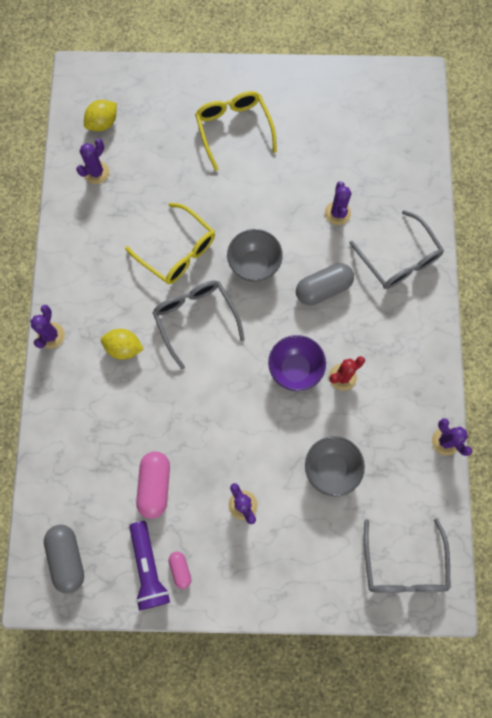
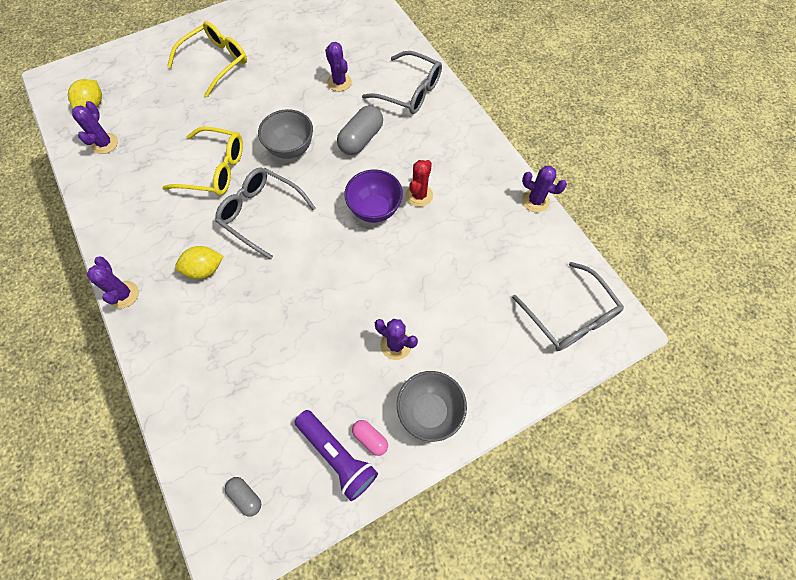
camera: 30 degrees left, 10 degrees down
grey capsule [44,525,84,594] -> grey capsule [225,477,261,517], size x0.55
pink capsule [136,452,170,519] -> none
yellow glasses [195,91,277,171] -> yellow glasses turned 90 degrees clockwise [167,21,247,97]
grey bowl [305,436,365,496] -> grey bowl moved to [397,371,467,442]

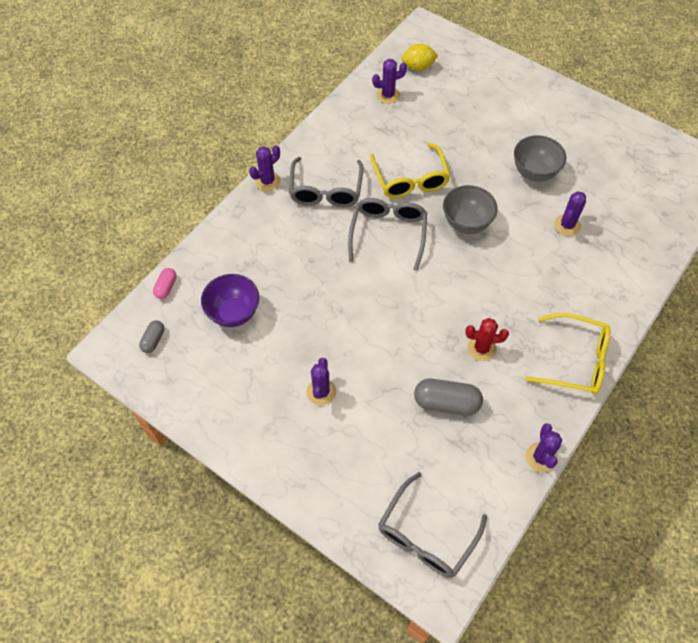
camera: 65 degrees right, 5 degrees down
yellow glasses [167,21,247,97] -> yellow glasses moved to [526,313,610,395]
yellow lemon [175,246,223,279] -> none
purple flashlight [295,410,378,501] -> none
grey capsule [337,105,383,155] -> grey capsule moved to [414,379,483,416]
purple bowl [344,170,403,223] -> purple bowl moved to [201,274,259,327]
pink capsule [352,420,388,456] -> pink capsule moved to [153,268,177,299]
grey glasses [362,51,442,114] -> grey glasses moved to [289,157,363,207]
grey bowl [397,371,467,442] -> grey bowl moved to [514,135,566,182]

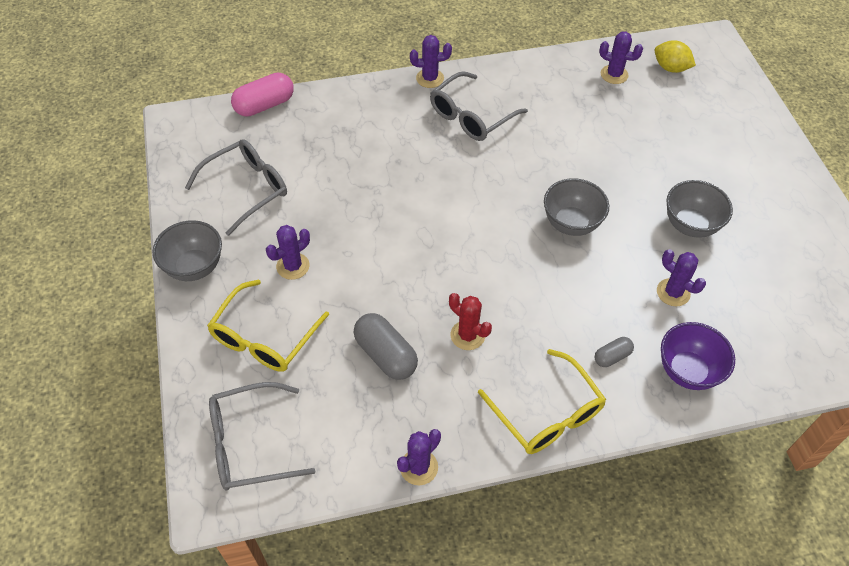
camera: 40 degrees right, 5 degrees down
grey capsule [139,320,165,353] -> grey capsule moved to [594,337,634,367]
pink capsule [153,268,177,299] -> pink capsule [231,72,294,117], size x1.82
purple bowl [201,274,259,327] -> purple bowl moved to [661,322,735,390]
grey glasses [348,198,427,271] -> grey glasses moved to [185,139,287,236]
yellow glasses [370,143,450,198] -> yellow glasses moved to [207,280,329,372]
purple cactus [554,191,586,236] -> purple cactus turned 60 degrees clockwise [657,249,706,307]
none -> grey bowl [152,220,222,281]

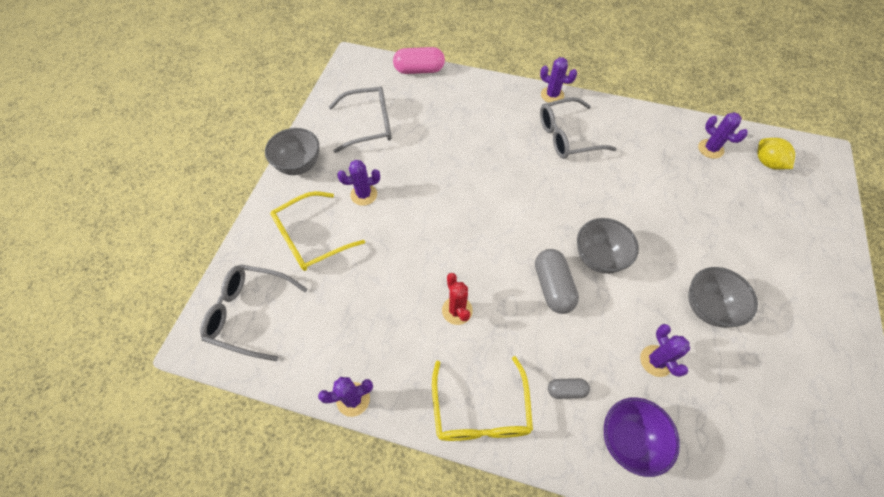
camera: 30 degrees right, 5 degrees up
grey capsule [354,313,418,380] -> grey capsule moved to [535,249,579,314]

